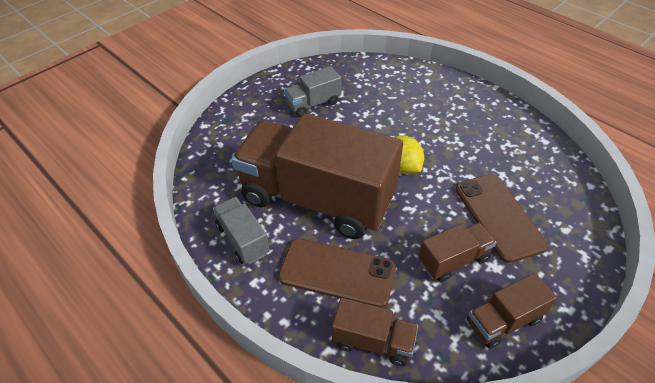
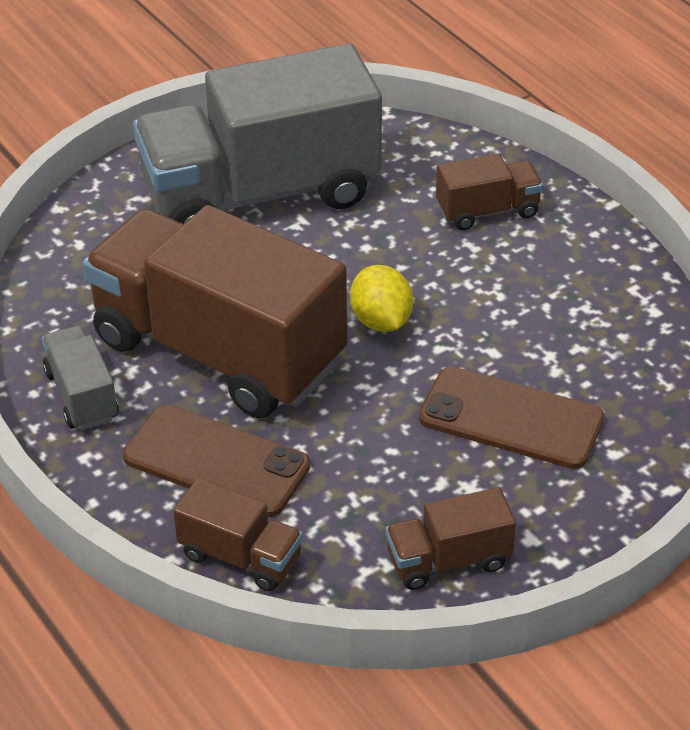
camera: 10 degrees right, 5 degrees down
grey truck [284,66,341,117] -> grey truck [133,43,382,224], size x2.33
brown truck [419,223,496,282] -> brown truck moved to [436,153,543,230]
brown phone [455,174,548,263] -> brown phone turned 60 degrees counterclockwise [419,367,604,469]

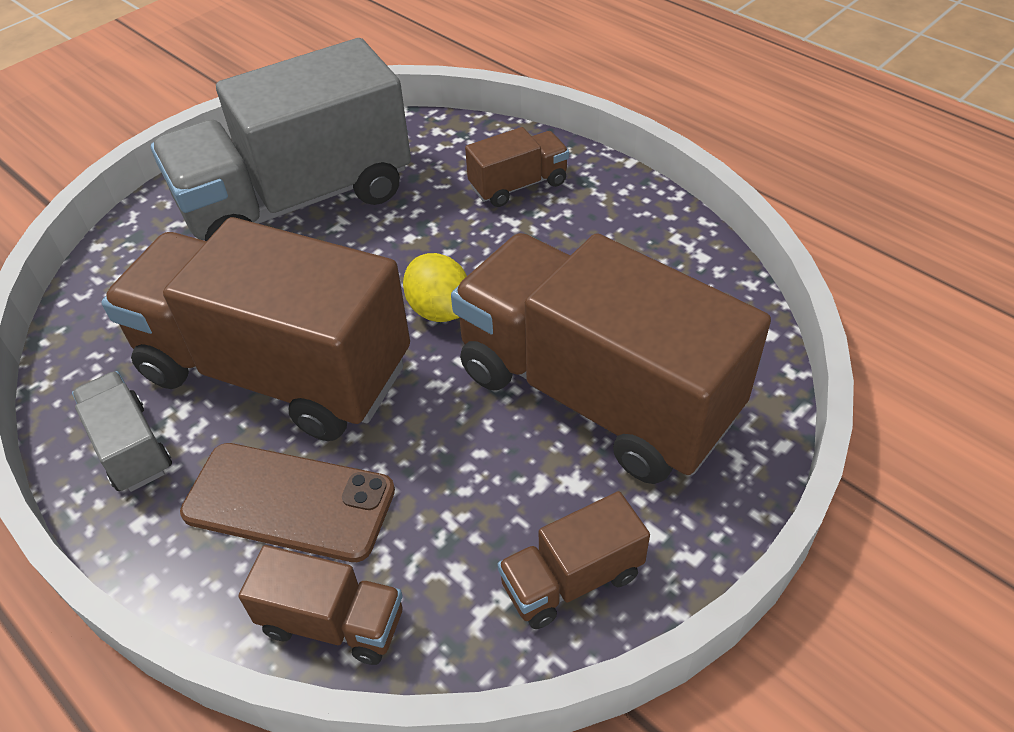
camera: 10 degrees left, 5 degrees up
brown phone [419,367,604,469] -> brown truck [451,233,771,484]

